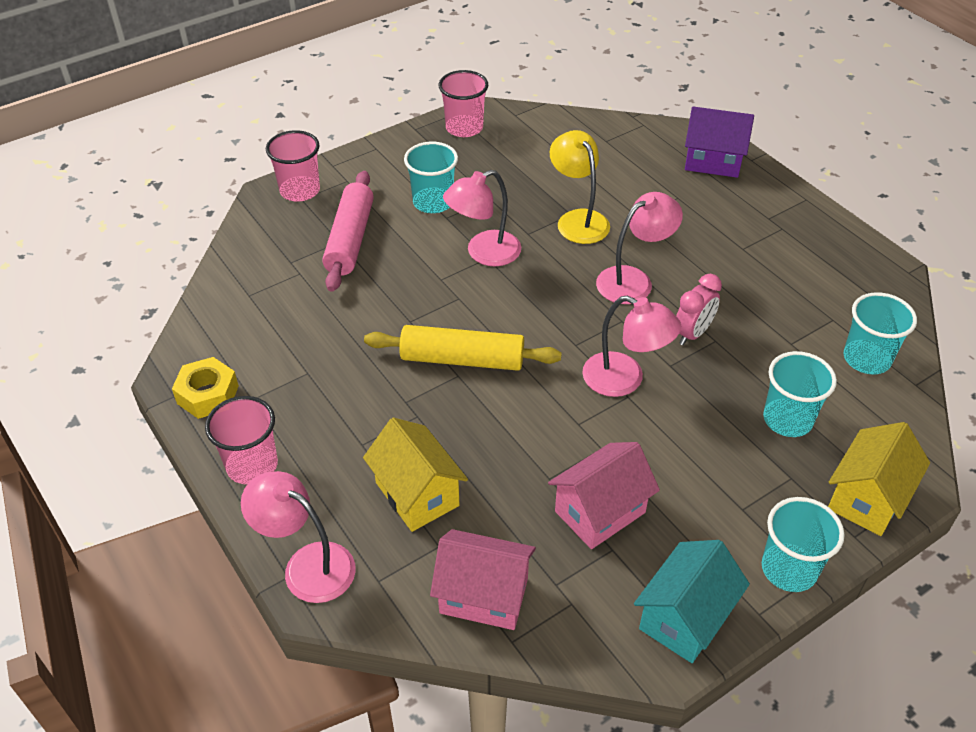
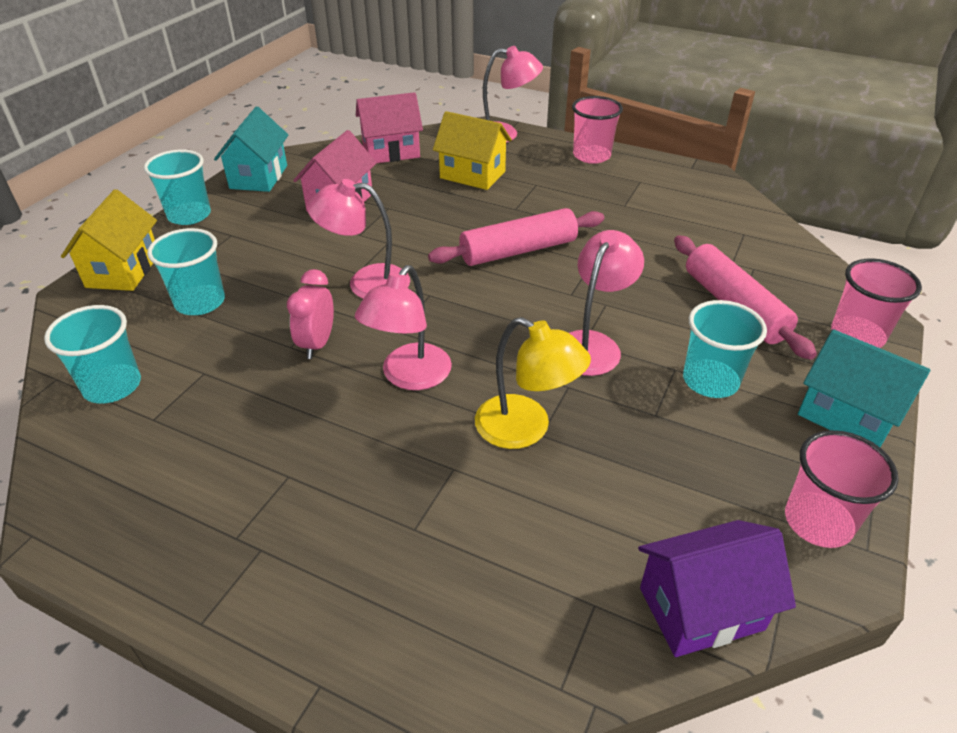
camera: 150 degrees right, 5 degrees down
yellow nut [172,357,239,419] -> none
yellow rolling pin [364,325,562,371] -> pink rolling pin [428,208,604,266]
purple house [685,107,754,178] -> purple house moved to [638,520,796,657]
none -> turquoise house [798,329,931,447]

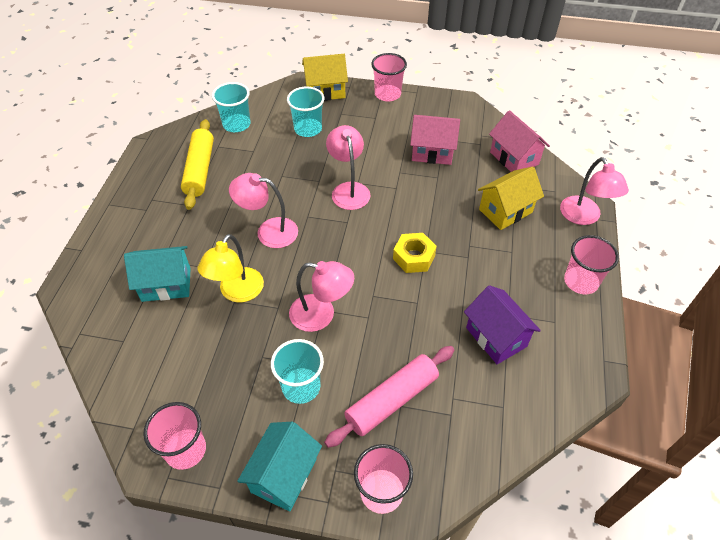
camera: 75 degrees right, 10 degrees up
turquoise cup [144,150,211,225] -> pink cup [371,53,407,101]
turquoise house [214,107,288,192] -> turquoise house moved to [124,246,191,302]
pink clock [287,269,334,359] -> none
pink rolling pin [428,208,604,266] -> yellow nut [393,233,437,273]
yellow house [433,111,512,190] -> yellow house turned 45 degrees clockwise [478,166,544,230]
purple house [638,520,796,657] -> purple house moved to [464,285,541,364]
none -> yellow rolling pin [181,119,214,210]

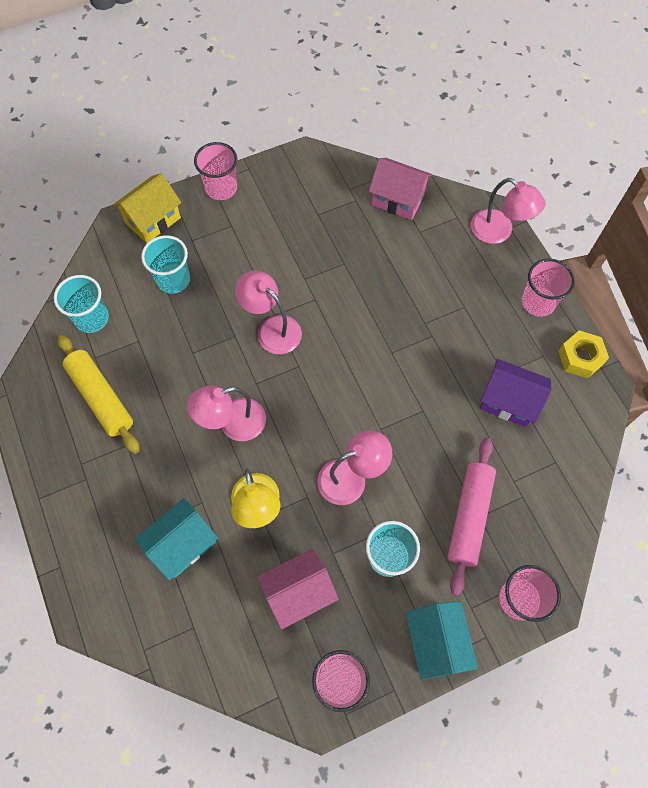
camera: 35 degrees left, 15 degrees up
yellow nut [393,233,437,273] -> yellow nut moved to [558,330,609,378]
pink house [410,115,460,165] -> pink house moved to [257,548,339,630]
yellow house [478,166,544,230] -> none

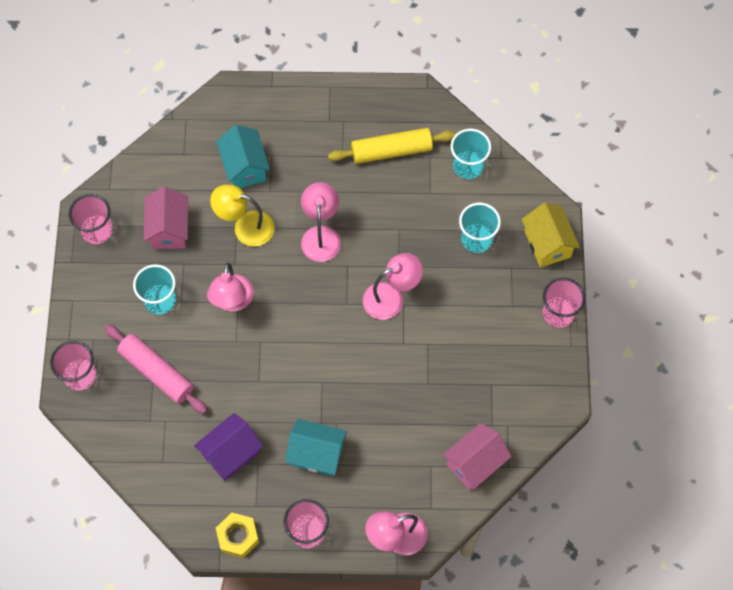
camera: 115 degrees right, 0 degrees up
turquoise house [406,601,478,680] -> turquoise house moved to [285,419,347,476]

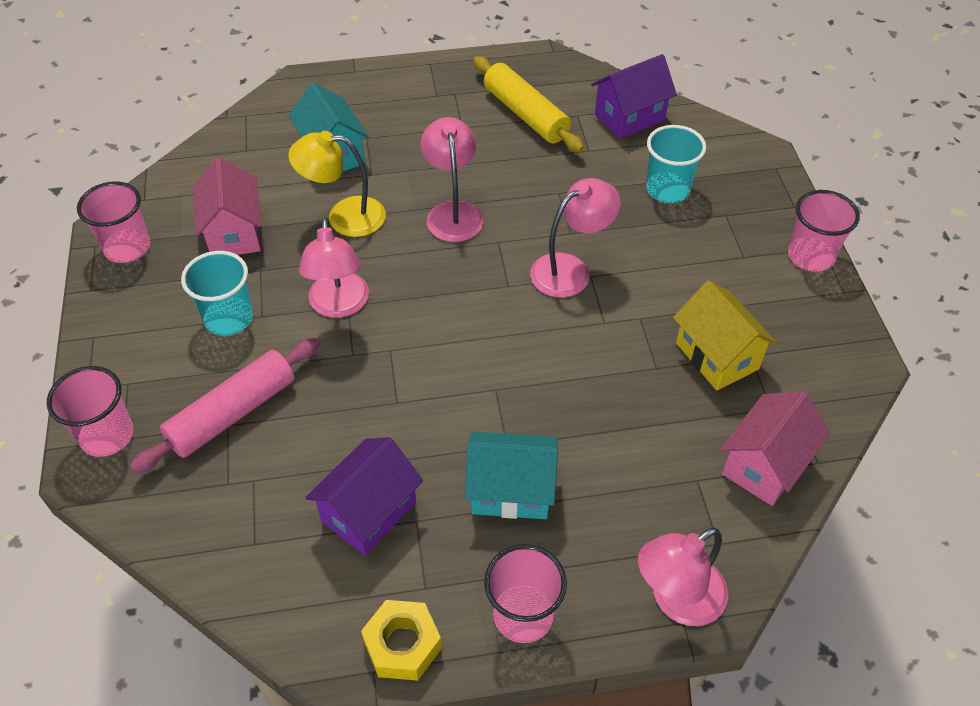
camera: 10 degrees left, 15 degrees down
pink rolling pin [104,324,207,414] -> pink rolling pin turned 75 degrees counterclockwise [130,338,319,473]
yellow rolling pin [328,128,456,164] -> yellow rolling pin turned 75 degrees clockwise [473,56,584,152]
turquoise cup [451,129,491,179] -> purple house [591,54,677,139]
yellow house [522,203,580,268] -> yellow house moved to [673,280,778,390]

